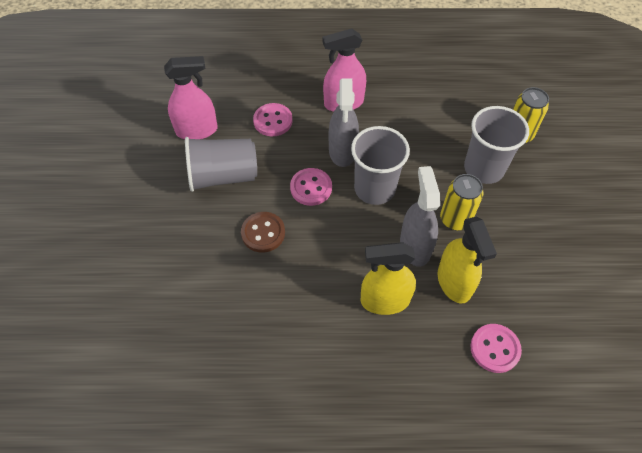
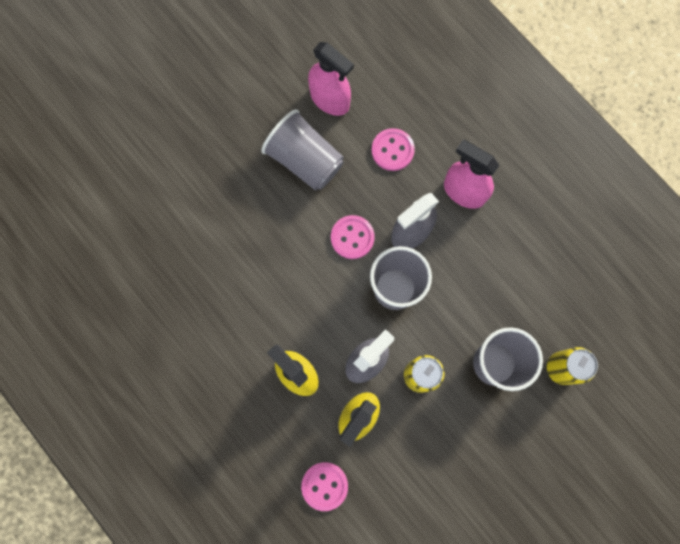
camera: 50 degrees right, 20 degrees up
brown button [241,212,285,253] -> none

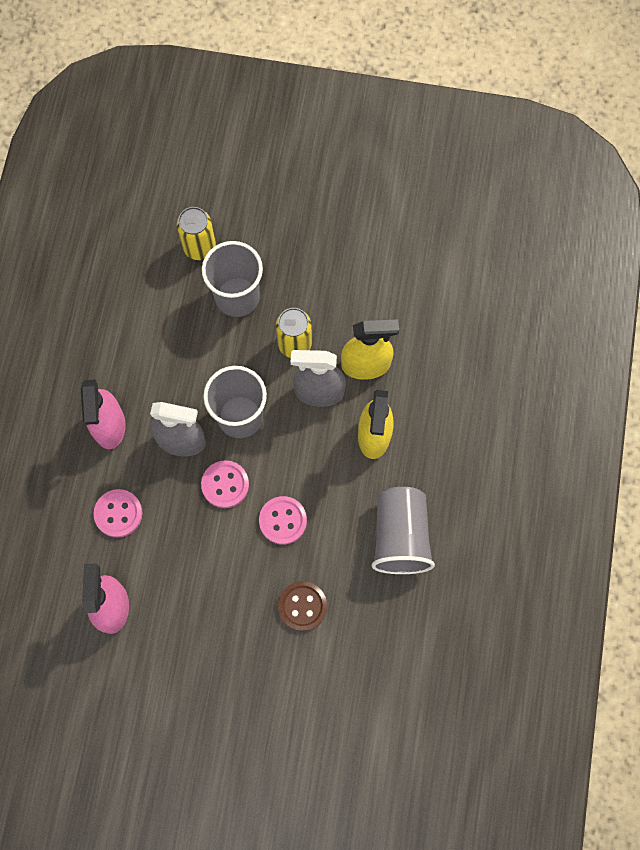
camera: 130 degrees left, 5 degrees down
grey cup [261,109,344,191] -> grey cup moved to [372,487,435,574]
pink button [301,462,348,511] -> pink button moved to [259,496,307,545]
none -> brown button [278,581,327,631]

